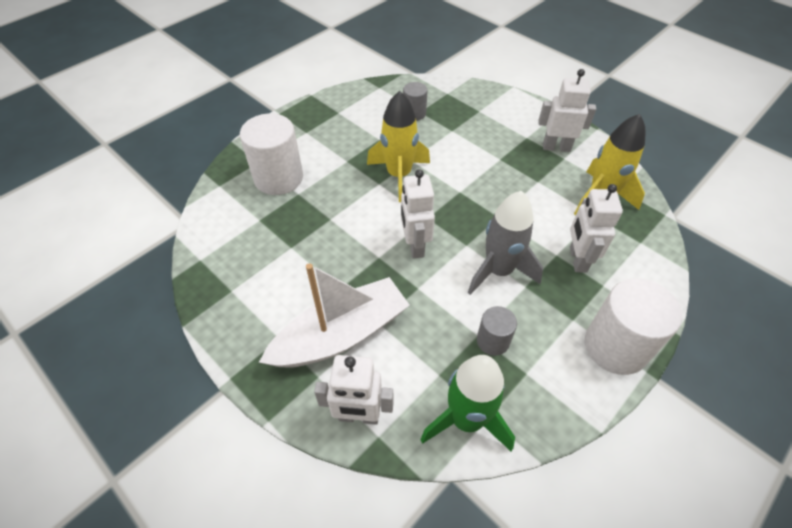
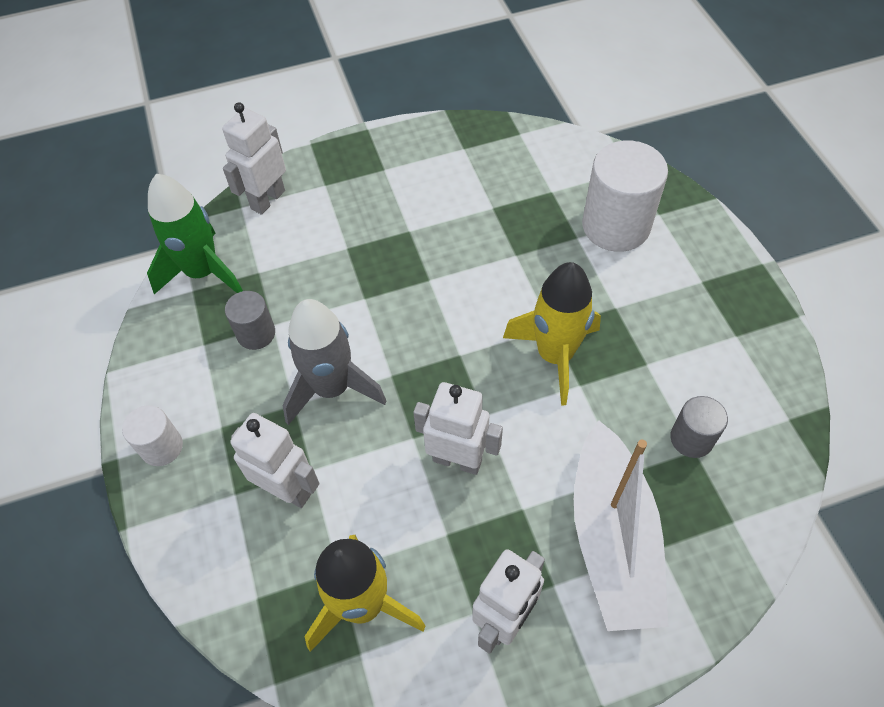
camera: 120 degrees right, 5 degrees up
white boat [259,263,410,368] -> white boat moved to [574,420,668,631]
white robot [401,169,435,259] -> white robot moved to [413,382,503,475]
white cylinder [585,278,682,375] -> white cylinder [122,405,183,466], size x0.53

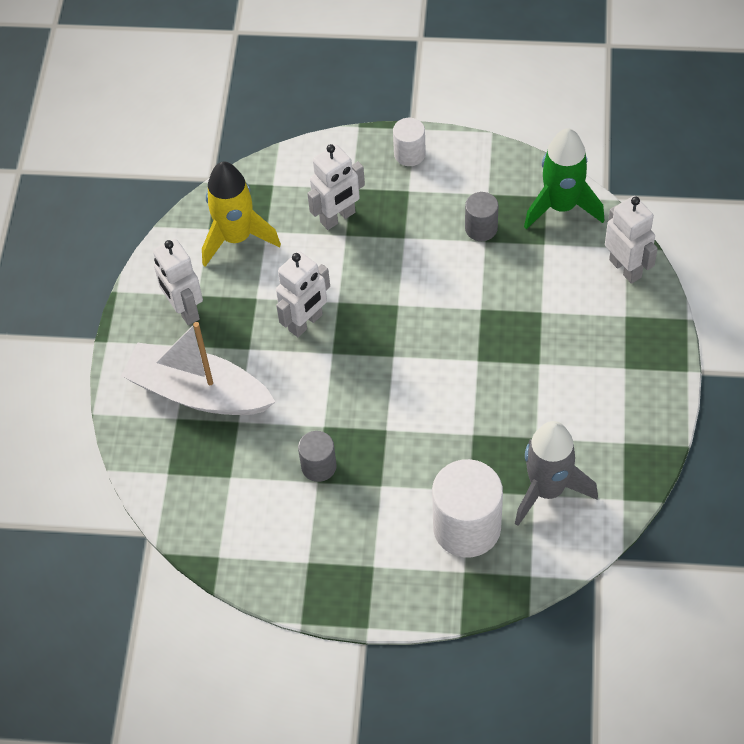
camera: 115 degrees right, 0 degrees up
grey rocket [283,299,386,425] -> grey rocket moved to [515,421,598,526]
yellow rocket [503,262,601,406] -> none
grey cylinder [670,396,728,458] -> grey cylinder moved to [298,431,337,482]

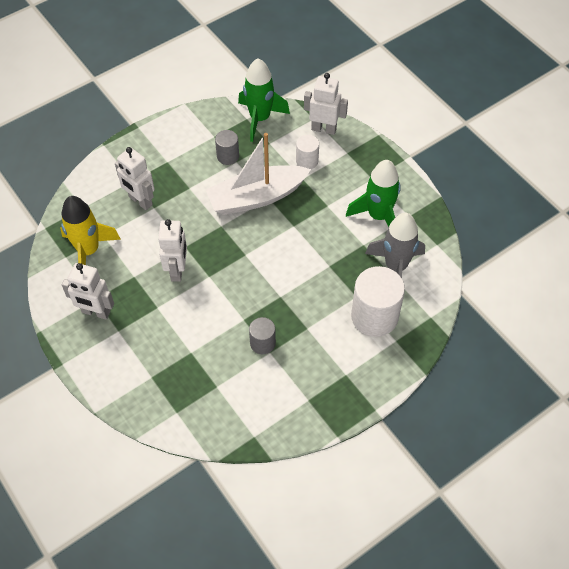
camera: 45 degrees left, 0 degrees up
white boat [121,322,275,415] -> white boat moved to [206,133,311,215]
white robot [307,144,365,230] -> white robot turned 120 degrees clockwise [115,147,155,210]
white cylinder [393,118,426,166] -> white cylinder moved to [296,135,319,169]
none -> green rocket [346,160,401,227]

